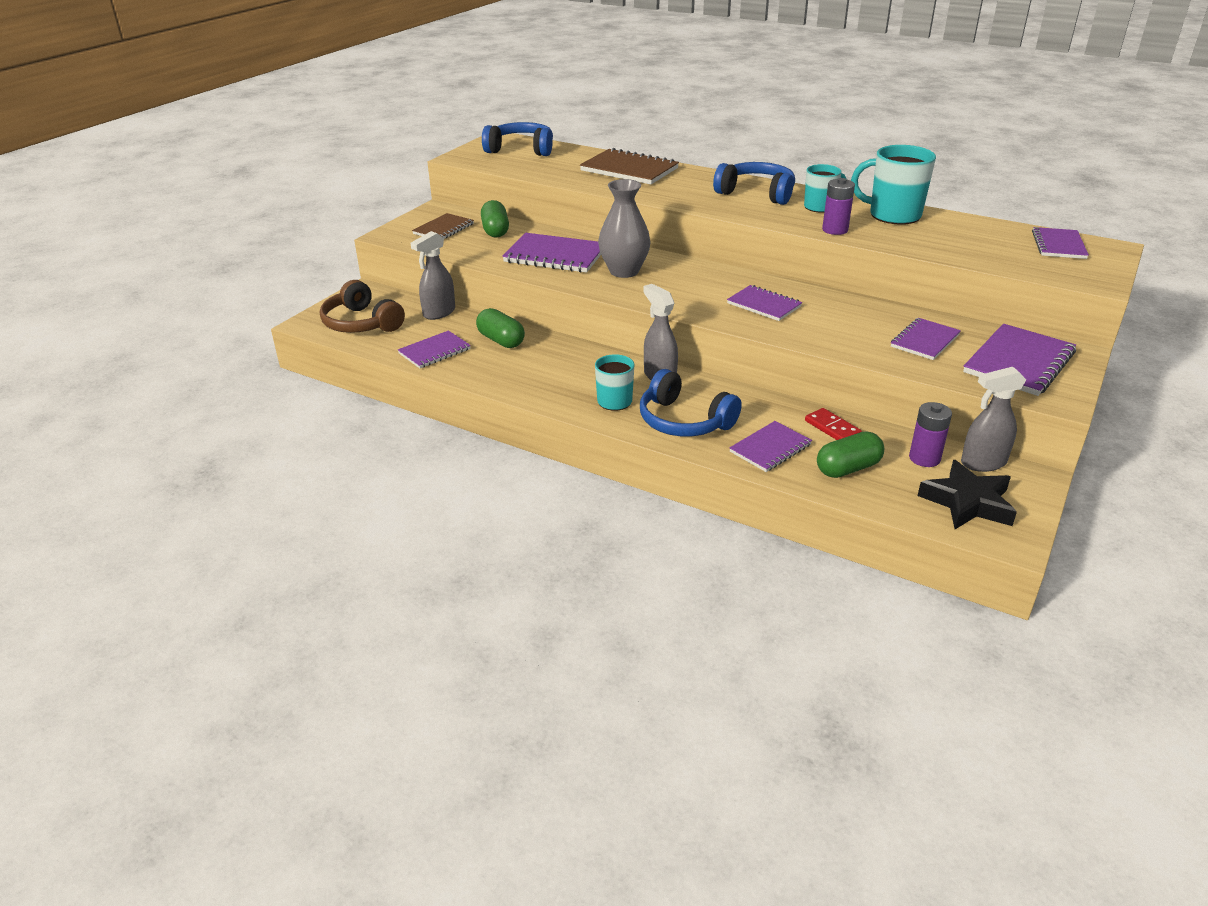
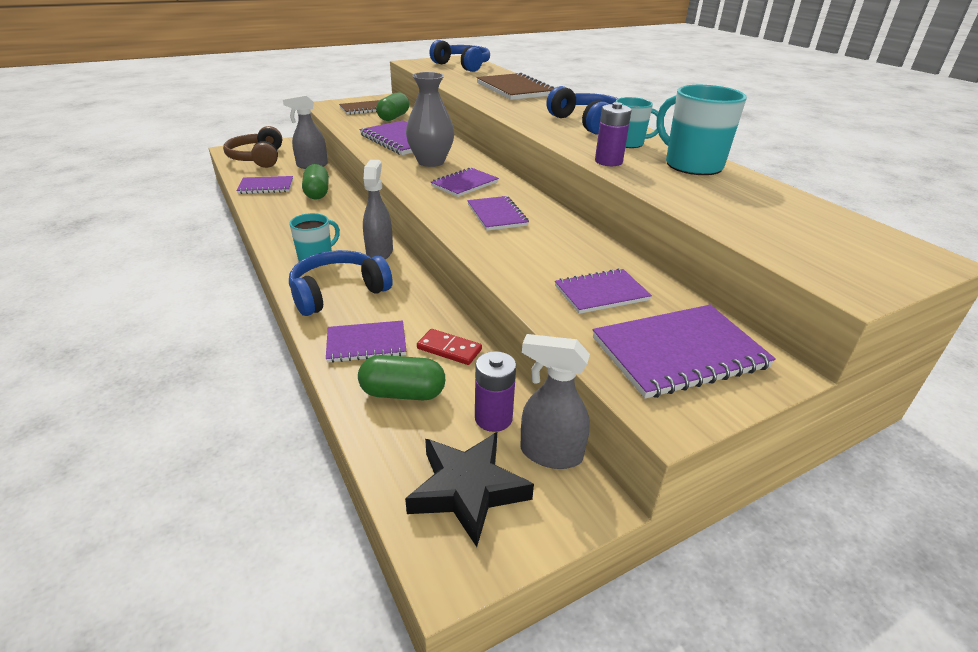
camera: 30 degrees right, 0 degrees up
blue headphones [640,369,742,436] -> blue headphones turned 75 degrees clockwise [289,250,393,316]
red domino [805,408,862,440] -> red domino turned 60 degrees counterclockwise [417,329,482,365]
purple notebook [1032,227,1089,259] -> purple notebook moved to [431,167,499,197]

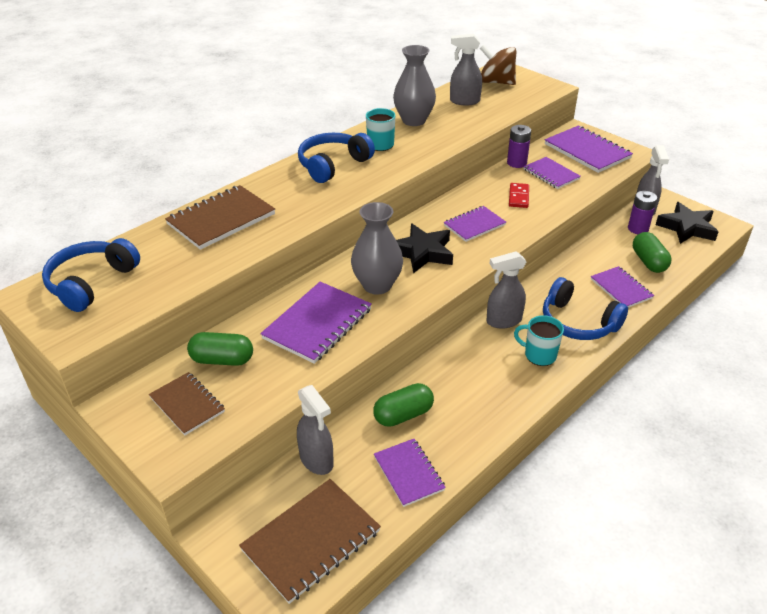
camera: 105 degrees left, 5 degrees up
brown headphones [223,126,282,168] -> brown notebook [239,479,381,604]
red domino [417,329,482,365] -> red domino moved to [509,183,529,208]
purple notebook [431,167,499,197] -> black star [396,224,453,273]
purple battery [595,102,631,166] -> purple battery moved to [507,125,531,168]
turquoise mug [656,85,747,175] -> grey vase [393,45,436,126]
none -> grey spray bottle [450,34,482,105]
none -> brown spinning top [480,45,516,85]

